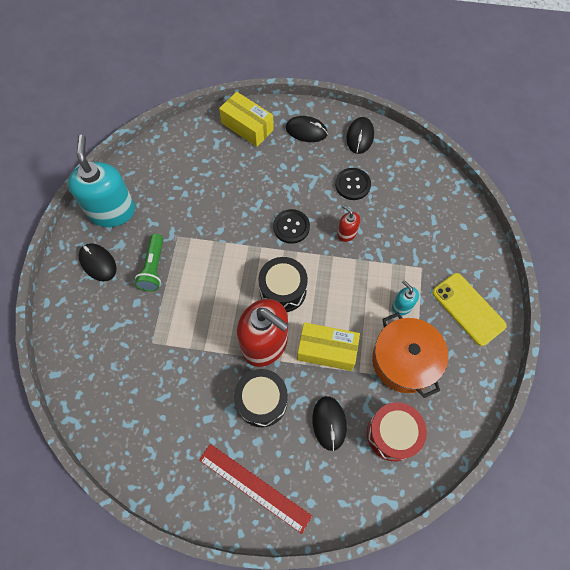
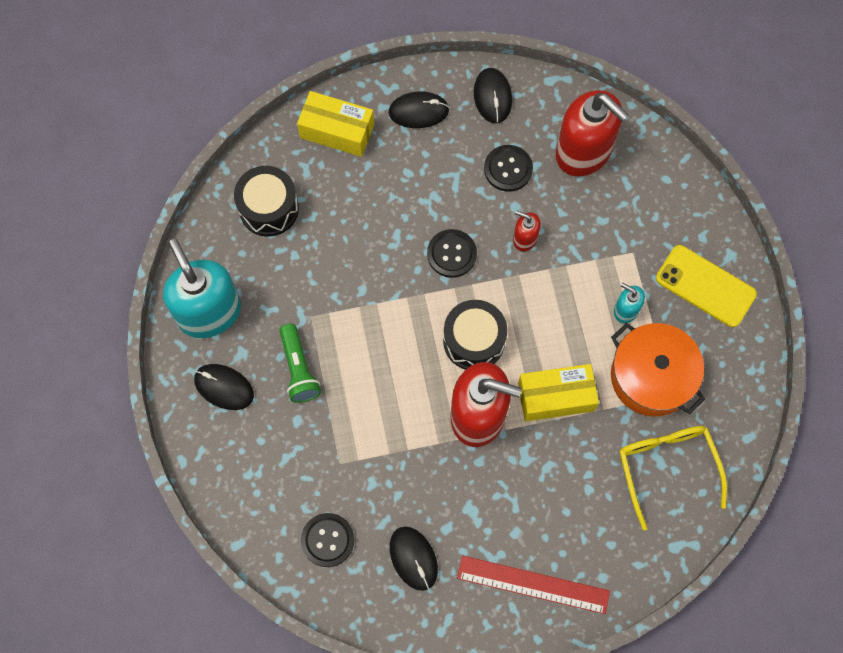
camera: 20 degrees left, 5 degrees up
black drum [234,369,288,427] -> black drum moved to [234,166,299,237]
black mouse [312,396,347,451] -> black mouse moved to [390,526,438,591]
red drum [367,402,427,461] -> yellow glasses [619,426,727,531]
none -> black button [301,513,354,567]
none -> red soap dispenser [556,90,629,177]

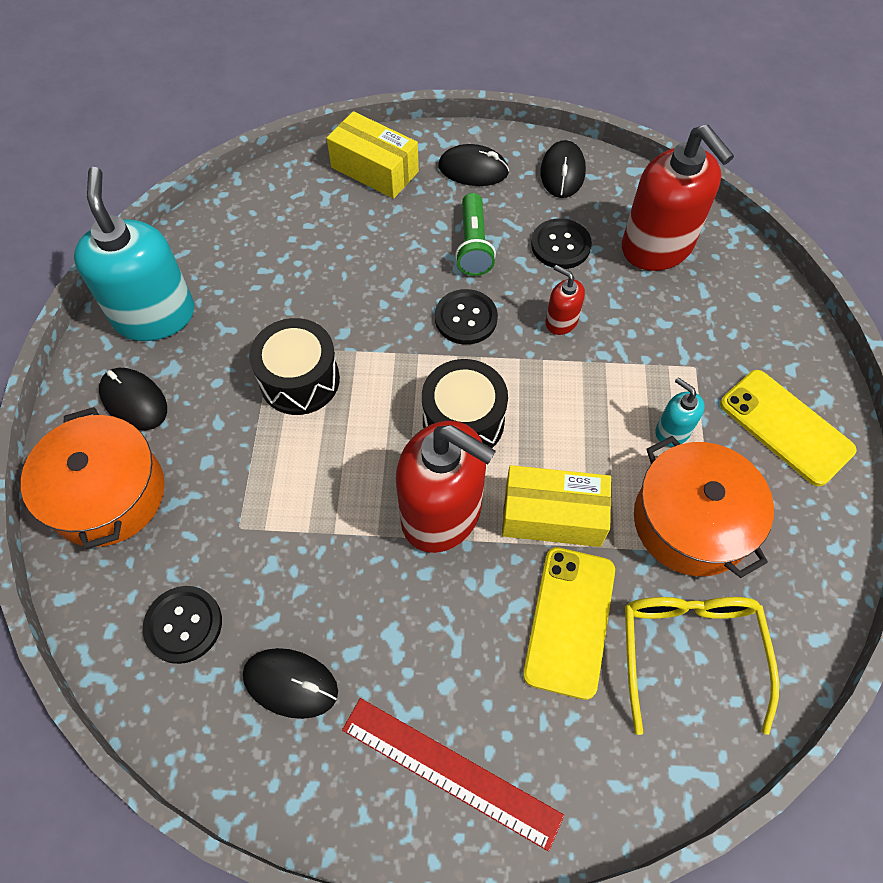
camera: 15 degrees right, 10 degrees down
black drum [234,166,299,237] -> black drum moved to [249,318,340,415]
green flashlight [279,324,321,403] -> green flashlight moved to [455,193,496,276]
black mouse [390,526,438,591] -> black mouse turned 60 degrees counterclockwise [243,648,338,719]
none -> orange pot [21,407,165,549]
none -> yellow phone [523,547,615,700]

